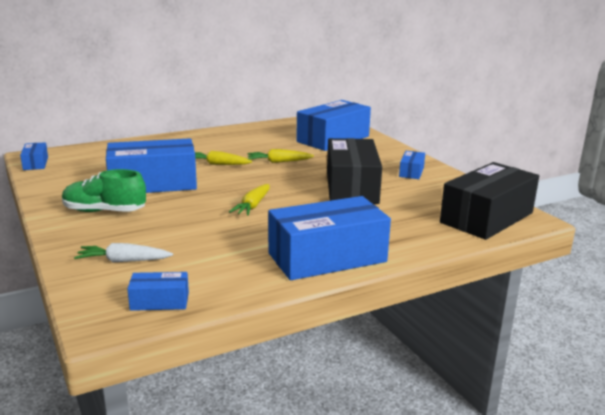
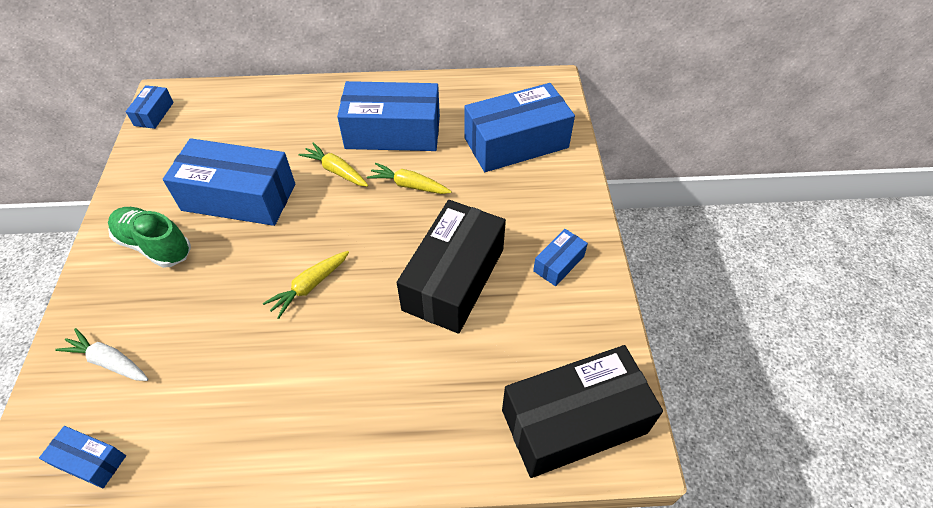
camera: 25 degrees right, 30 degrees up
blue box [268,196,391,280] -> blue box moved to [337,81,440,151]

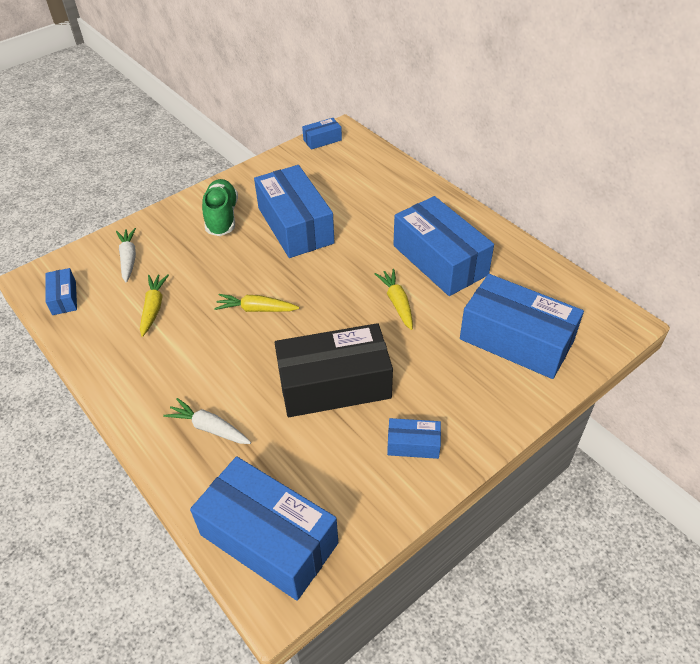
camera: 55 degrees right, 5 degrees down
yellow carrot [298,142,368,187] -> yellow carrot moved to [140,274,169,337]
black box [502,345,663,478] -> blue box [190,456,338,601]
none -> white carrot [163,398,251,444]

